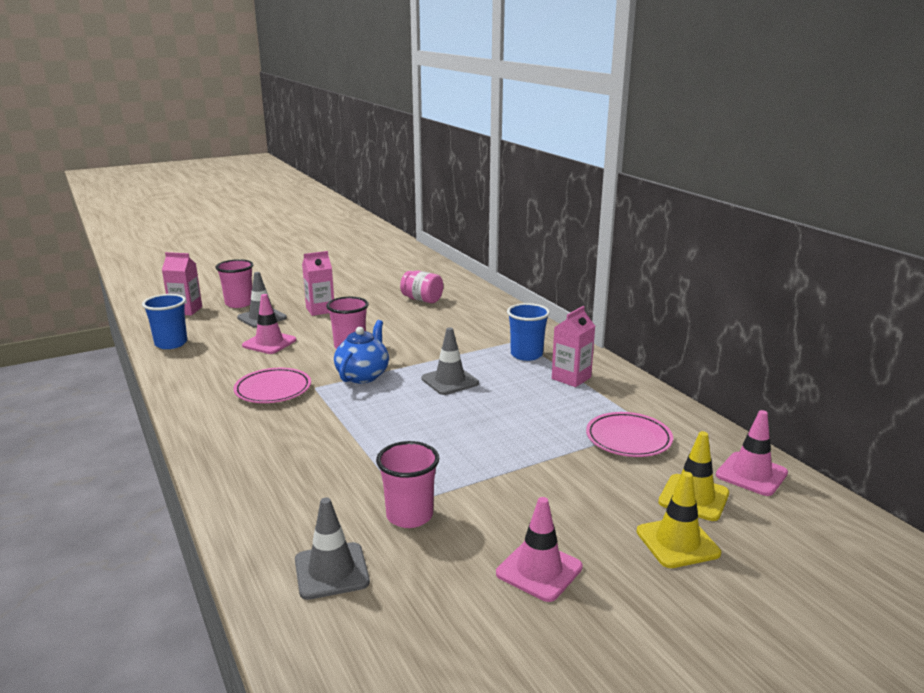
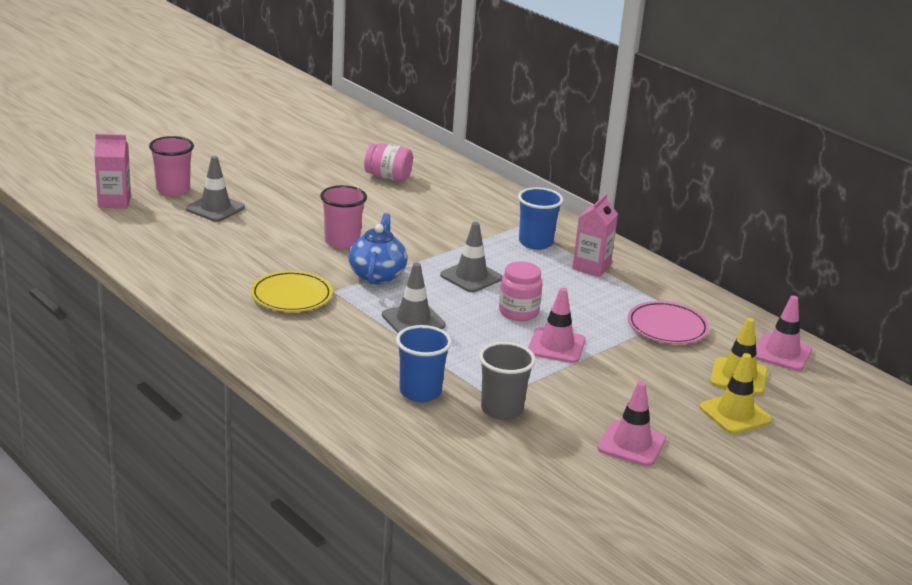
camera: 15 degrees left, 5 degrees up
blue cup [142,294,187,349] -> blue cup moved to [396,325,452,402]
pink plate [234,368,311,403] -> yellow plate [251,271,333,312]
pink traffic cone [242,294,296,354] -> pink traffic cone moved to [528,288,585,363]
grey traffic cone [295,497,370,600] -> grey traffic cone moved to [382,263,446,333]
pink carton [302,251,334,316] -> none
pink cup [376,441,439,528] -> grey cup [479,342,536,420]
none -> pink jar [499,261,543,321]

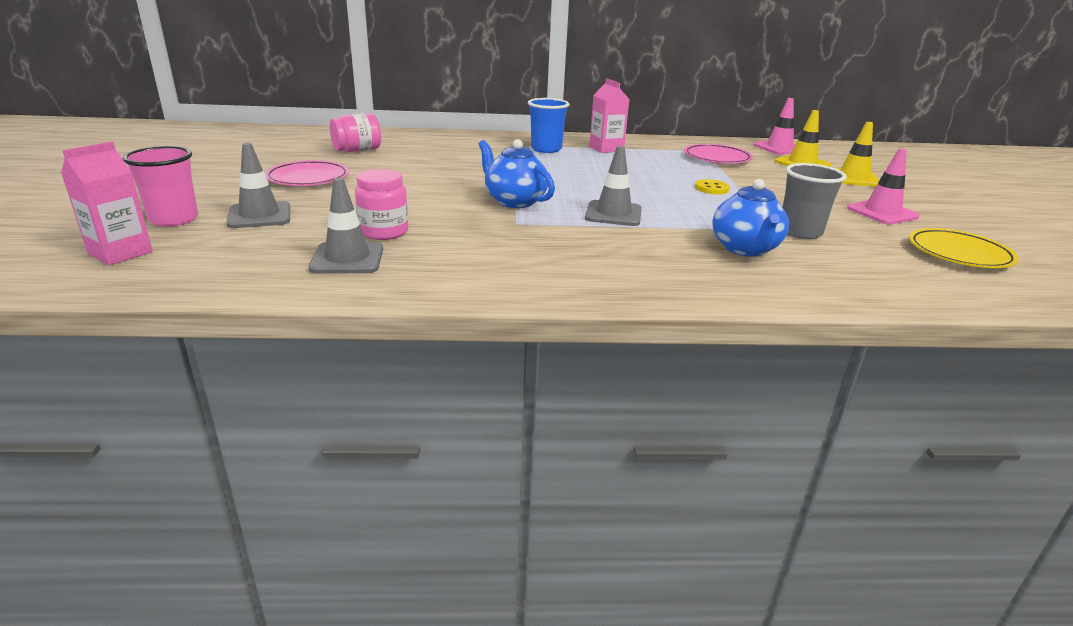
camera: 50 degrees left, 0 degrees up
yellow plate [251,271,333,312] -> yellow plate moved to [909,228,1019,268]
pink cup [320,185,367,249] -> none
blue cup [396,325,452,402] -> blue teapot [712,179,789,257]
grey traffic cone [440,222,503,292] -> grey traffic cone moved to [309,178,383,274]
pink jar [499,261,543,321] -> pink jar moved to [355,169,408,240]
pink traffic cone [528,288,585,363] -> yellow button [695,179,730,194]
none -> pink plate [265,160,349,186]

